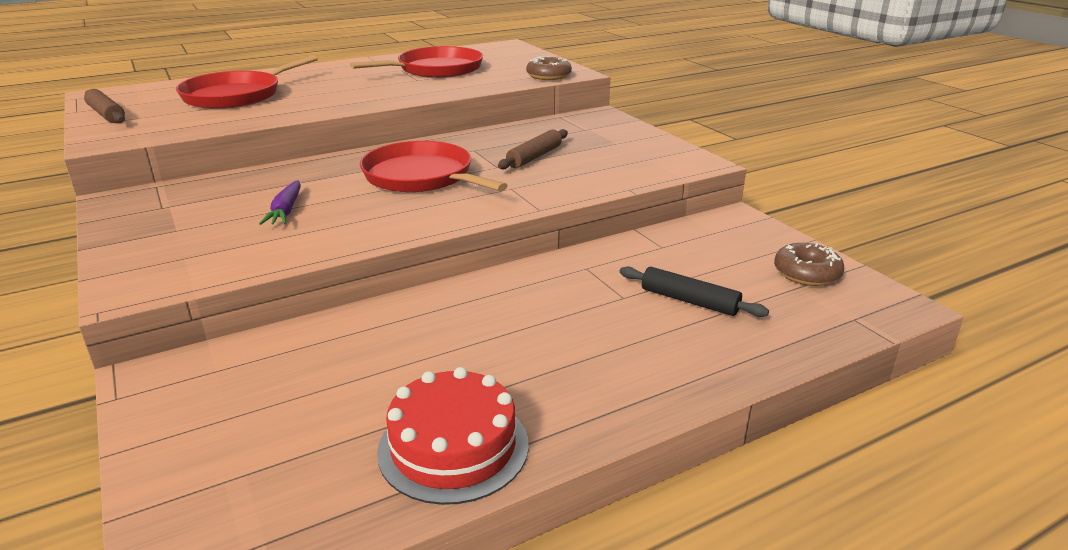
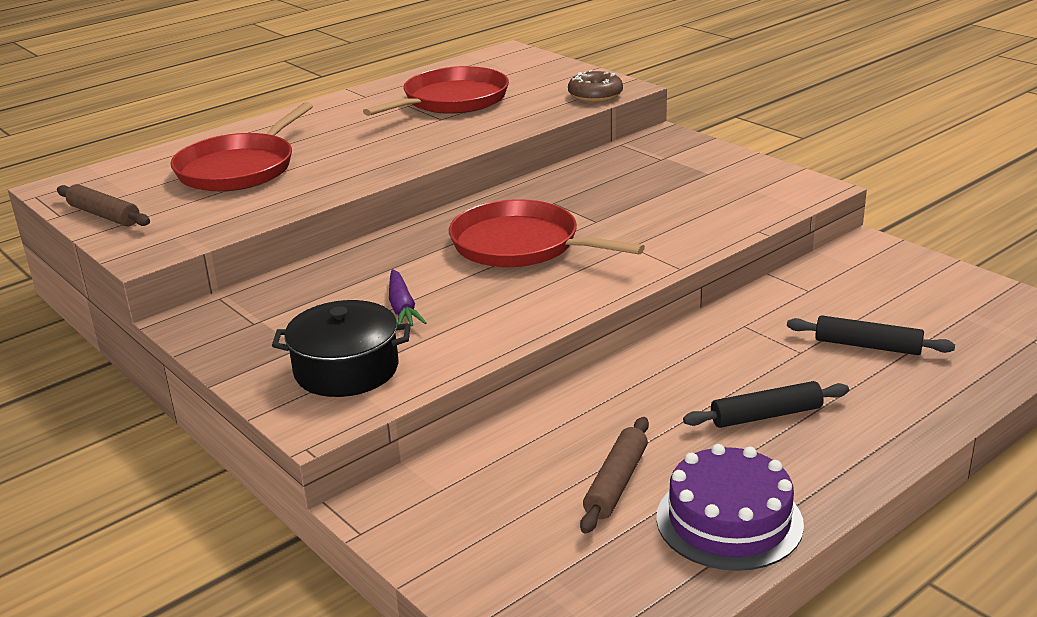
camera: 10 degrees left, 0 degrees up
red cake [377,367,529,505] -> purple cake [656,444,804,571]
brown rolling pin [498,129,568,169] -> brown rolling pin moved to [580,417,649,534]
brown donut [774,243,844,286] -> none
none -> black pot [272,300,411,397]
none -> black rolling pin [683,381,849,428]

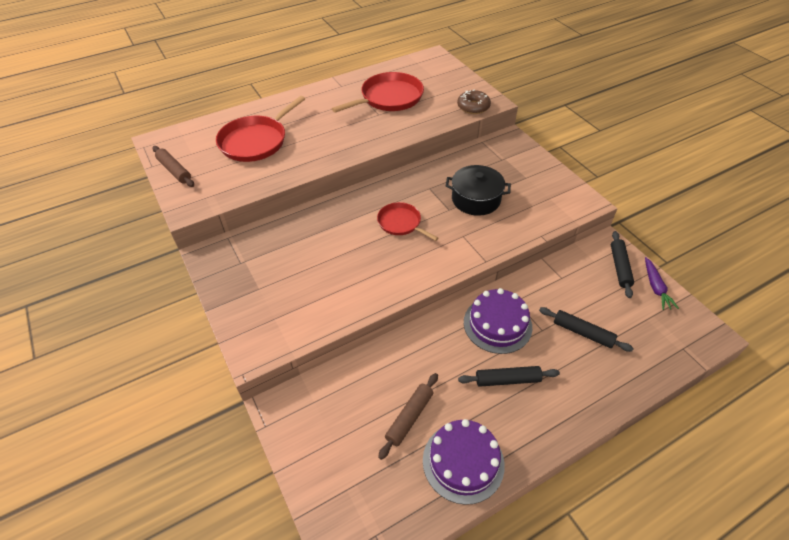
camera: 10 degrees right, 20 degrees up
black pot [272,300,411,397] -> black pot moved to [446,165,511,216]
purple carrot [389,269,427,327] -> purple carrot moved to [645,257,679,310]
red pan [449,199,645,267] -> red pan [377,202,438,241], size x0.59
none -> purple cake [464,288,532,354]
none -> black rolling pin [611,231,634,298]

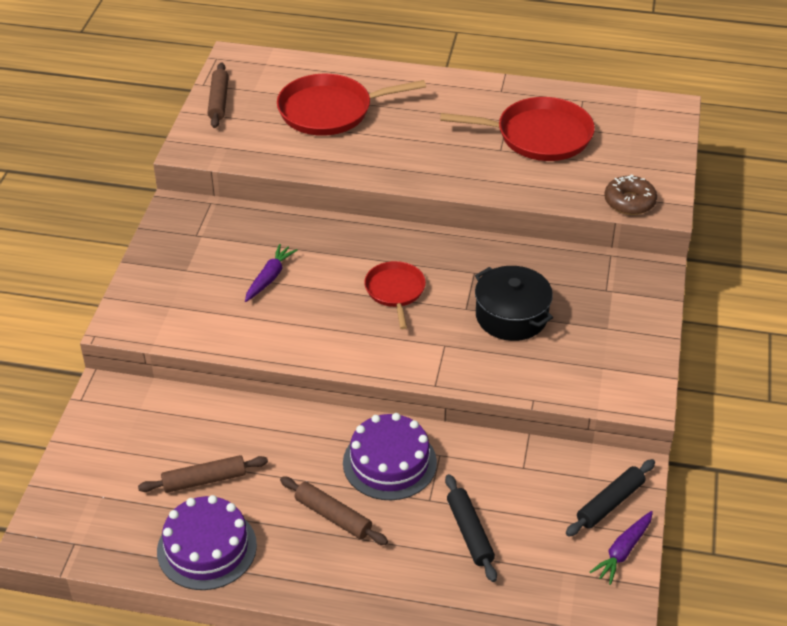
camera: 40 degrees right, 5 degrees down
black rolling pin [458,366,560,387] -> brown rolling pin [280,477,388,545]
none -> purple carrot [245,244,297,302]

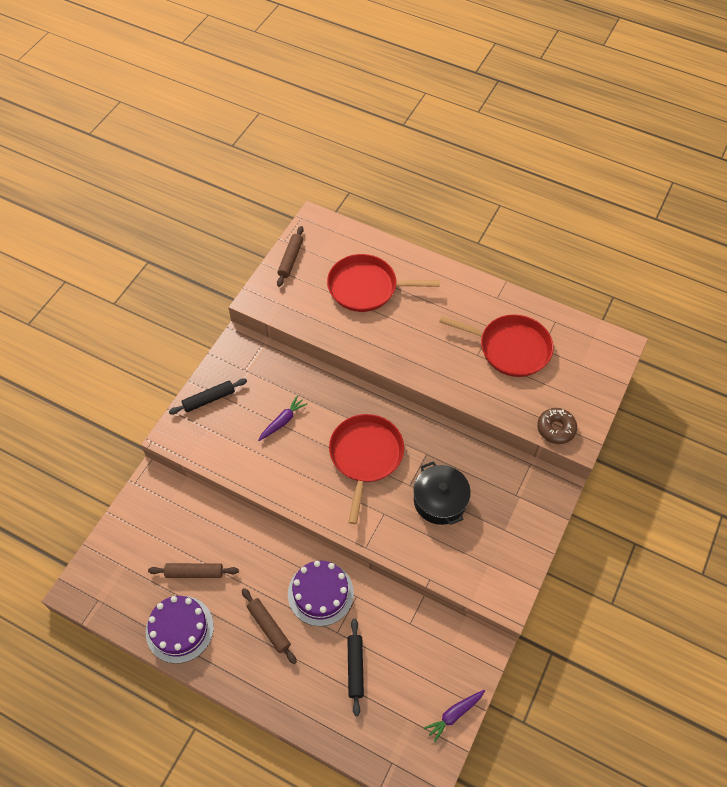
camera: 15 degrees right, 15 degrees up
red pan [364,261,426,329] -> red pan [329,414,404,524], size x1.69
black rolling pin [566,459,655,537] -> black rolling pin moved to [169,378,247,414]

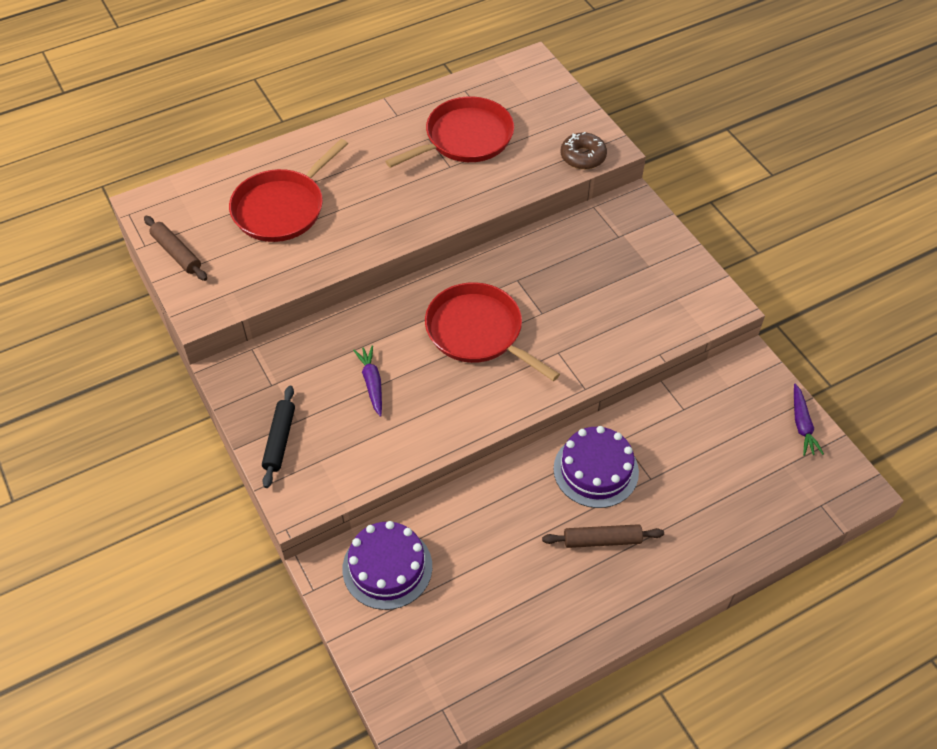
camera: 55 degrees left, 5 degrees down
purple cake [146,596,214,664] -> purple cake moved to [342,521,432,610]
brown rolling pin [148,563,239,578] -> none
black rolling pin [347,619,364,716] -> none
black pot [413,461,471,525] -> none

